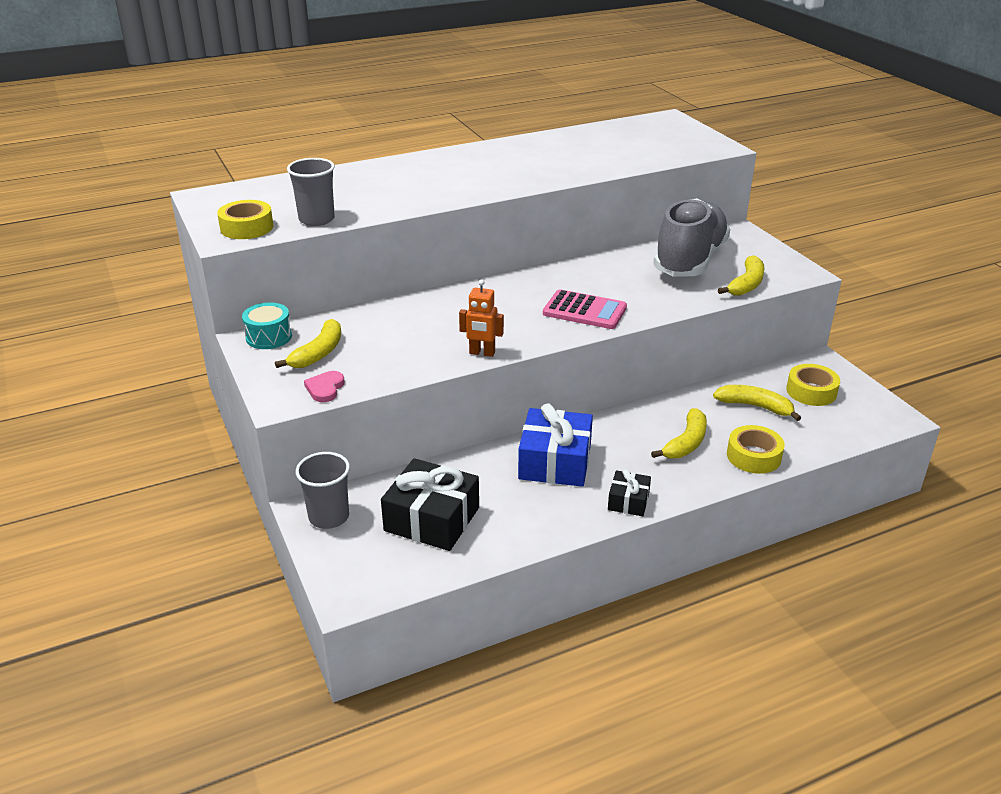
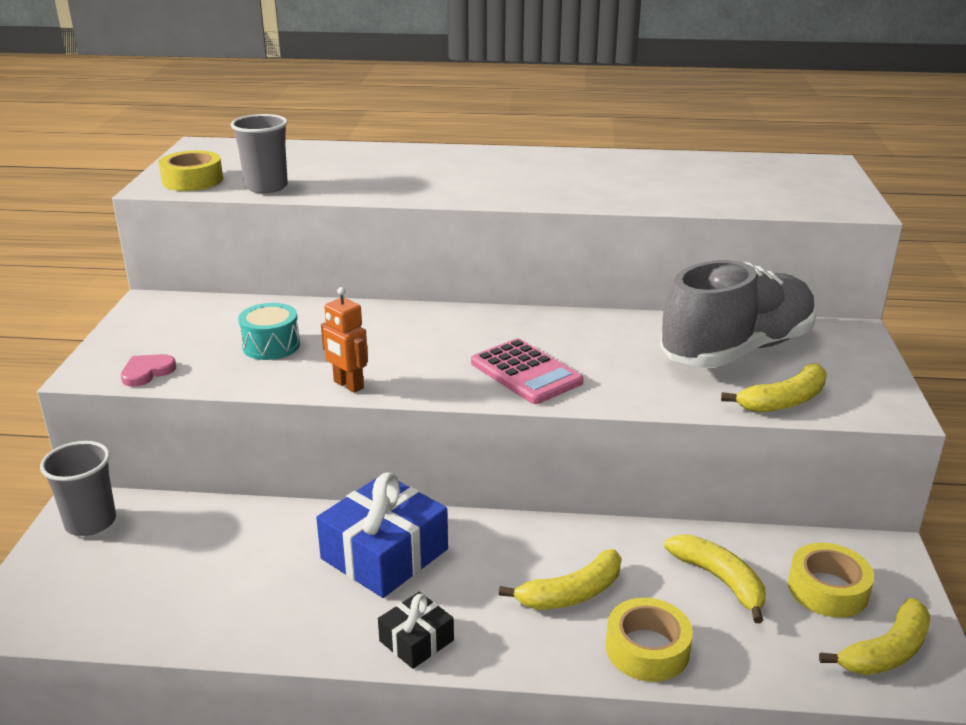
camera: 30 degrees right, 5 degrees down
turquoise drum [242,302,292,349] -> turquoise drum moved to [238,303,300,360]
yellow banana [275,319,341,368] -> yellow banana moved to [819,598,930,675]
black gift [381,458,479,551] -> none

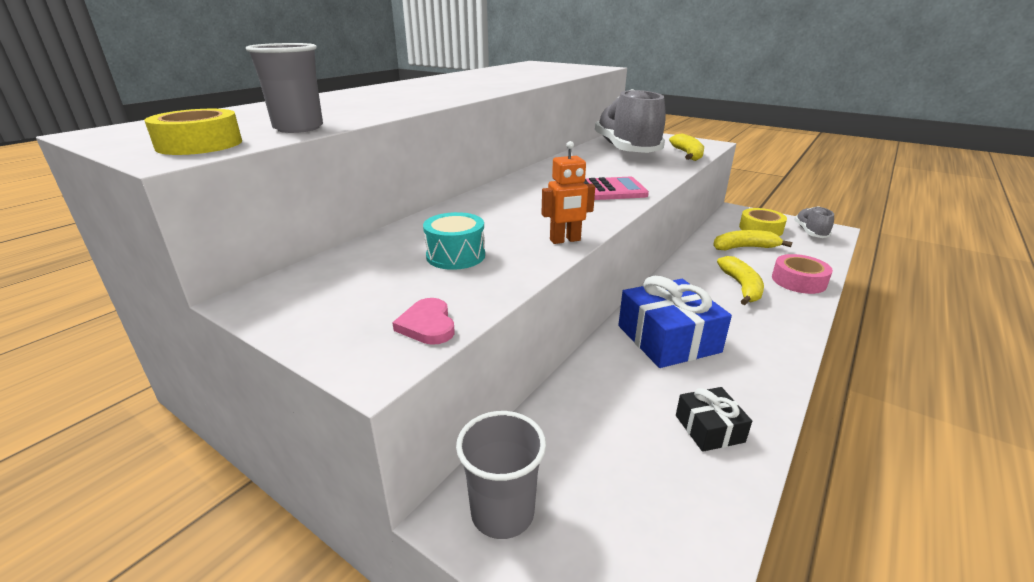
camera: 60 degrees left, 0 degrees up
black gift [378,592,454,669] -> black gift moved to [676,387,752,452]
yellow tape [606,598,693,682] -> pink tape [772,254,833,294]
yellow banana [819,598,930,675] -> grey shoe [794,206,834,238]

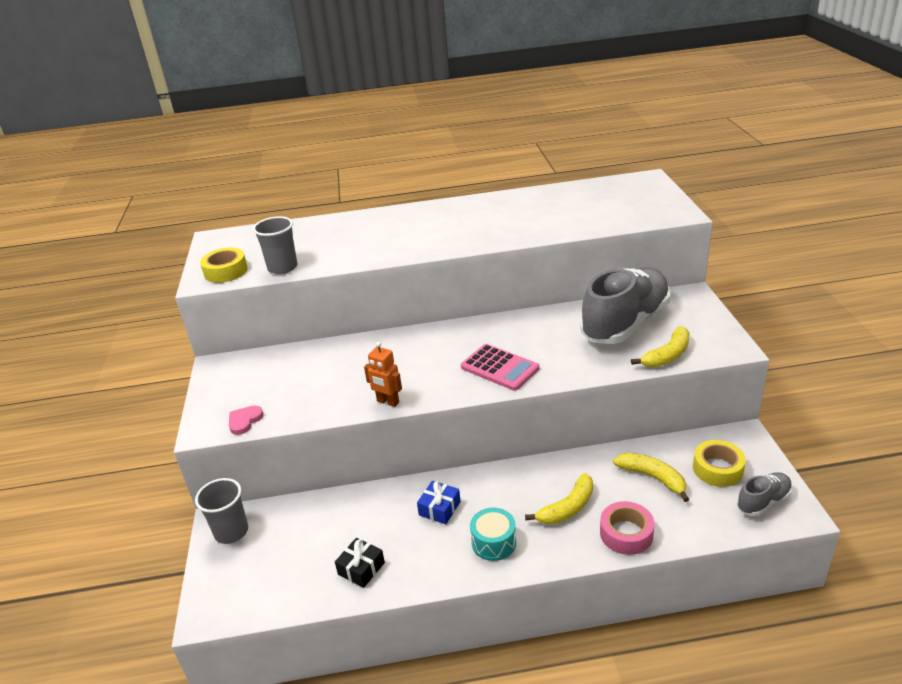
camera: 50 degrees right, 5 degrees up
turquoise drum [423,212,485,270] -> turquoise drum moved to [470,508,516,561]
blue gift [618,276,732,368] -> blue gift [417,481,461,524], size x0.53

